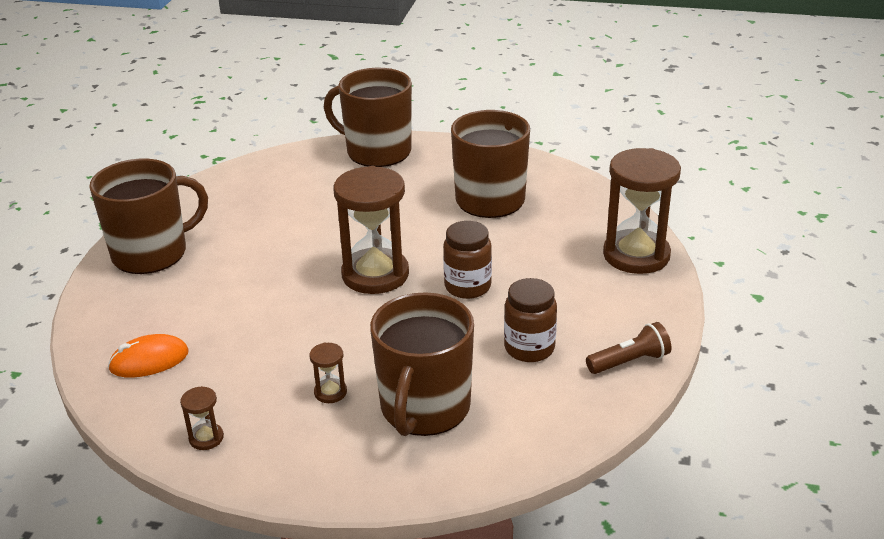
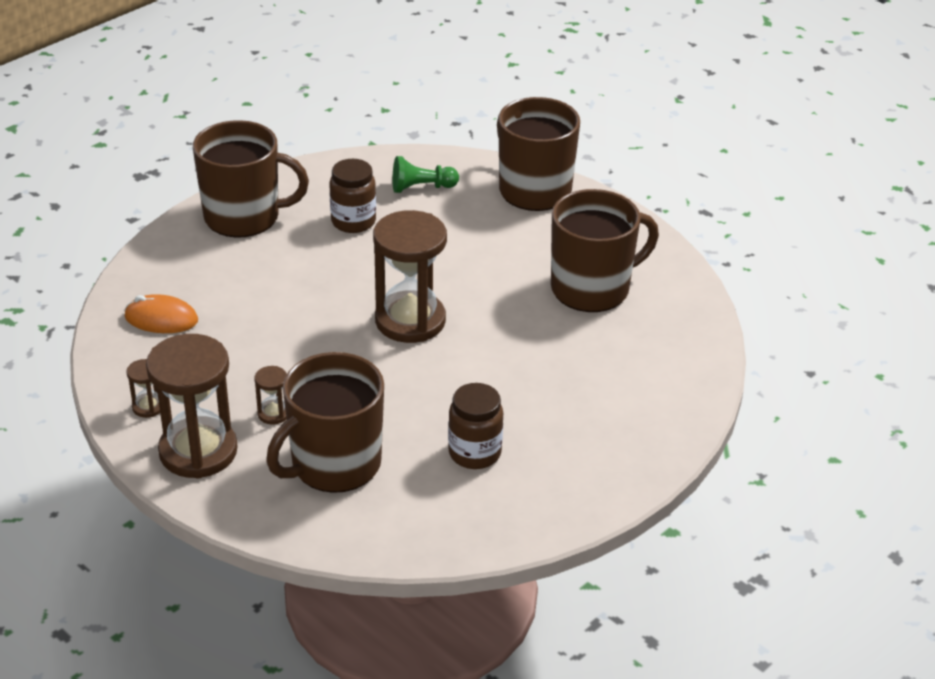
camera: 30 degrees right, 5 degrees up
brown jar [443,221,492,299] -> brown jar moved to [329,159,376,233]
brown flashlight [586,322,671,374] -> none
brown hourglass [603,148,681,274] -> brown hourglass moved to [146,334,238,479]
none -> green pawn [392,156,459,193]

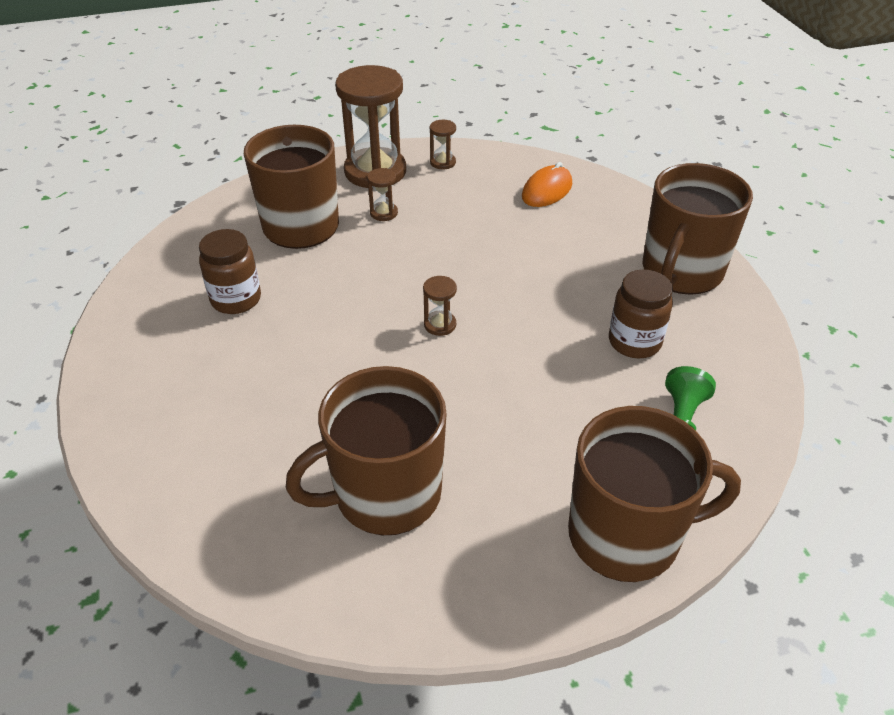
camera: 120 degrees right, 5 degrees up
brown hourglass [373,210,447,343] -> brown hourglass [423,276,457,336], size x0.42
brown mug [551,189,659,312] -> brown mug turned 60 degrees clockwise [286,366,447,535]

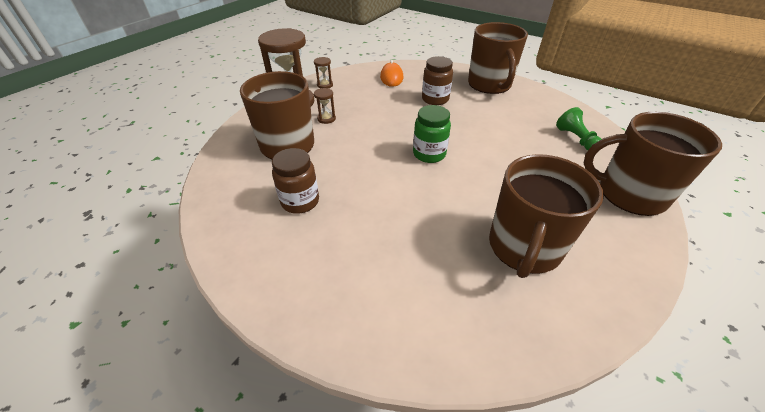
camera: 40 degrees left, 0 degrees up
brown hourglass [423,276,457,336] -> green jar [413,105,451,163]
brown mug [568,406,741,582] -> brown mug turned 120 degrees counterclockwise [584,112,722,216]
brown jar [609,270,673,358] -> brown jar moved to [422,56,453,105]

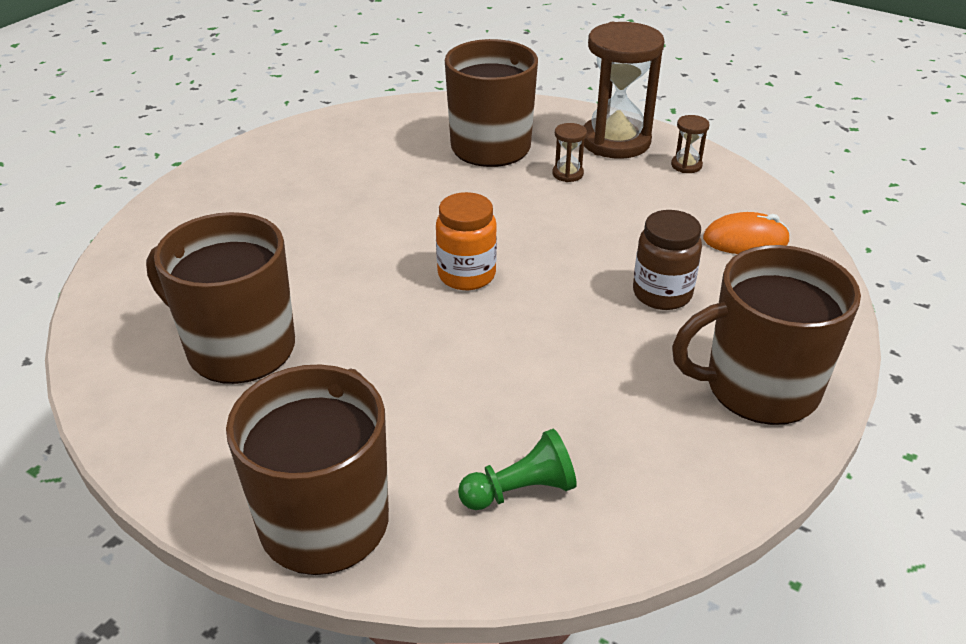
camera: 90 degrees right, 5 degrees down
brown jar [272,148,319,214] -> none
green jar [413,105,451,163] -> orange jar [436,192,497,290]

